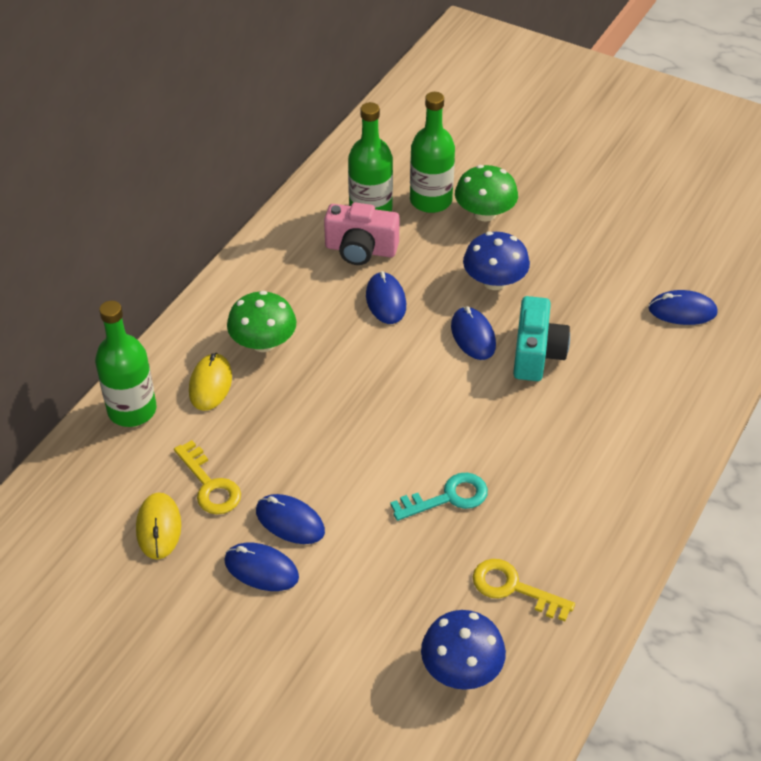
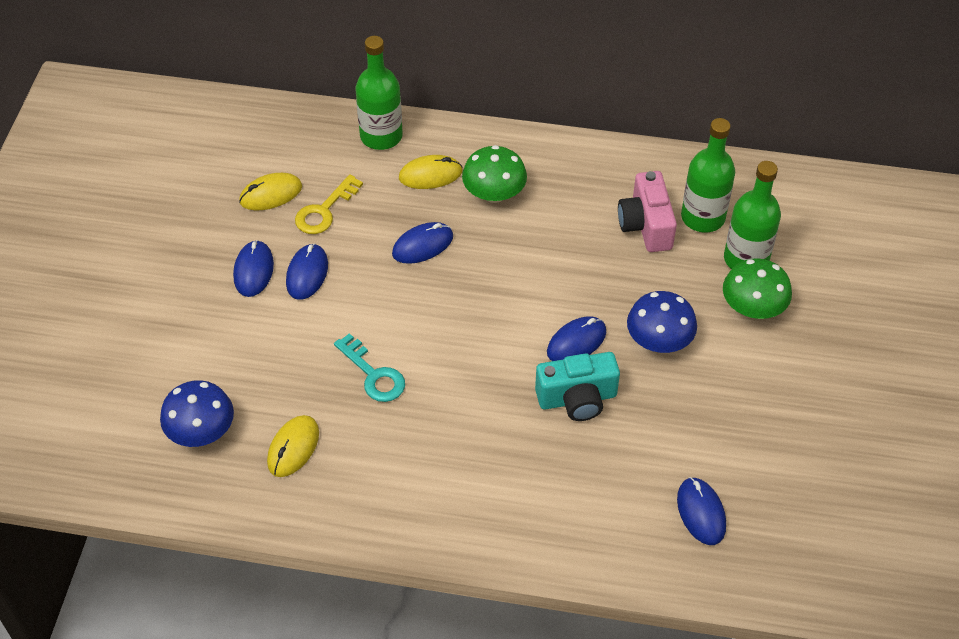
camera: 70 degrees right, 5 degrees up
blue mouse [366,271,406,324] -> blue mouse moved to [392,222,453,264]
yellow key [473,559,575,621] -> yellow mouse [267,415,319,477]

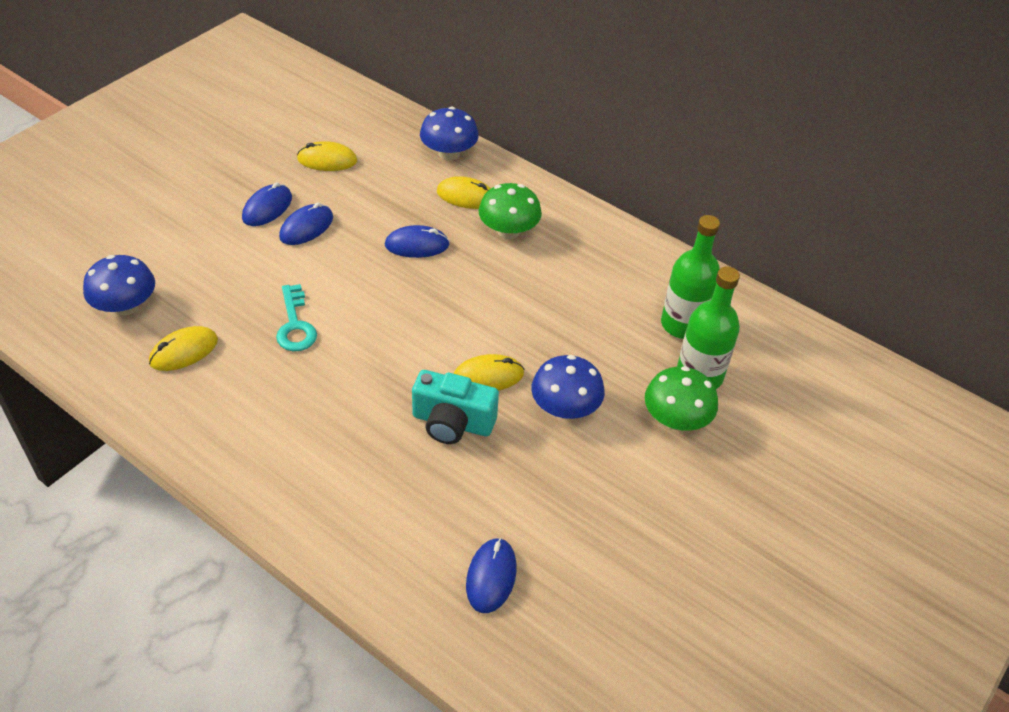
camera: 25 degrees right, 5 degrees down
yellow key [295,174,363,234] -> none
green bottle [356,36,403,150] -> blue mushroom [420,107,479,160]
blue mouse [547,316,606,361] -> yellow mouse [454,354,524,390]
pink camera [618,171,677,252] -> none

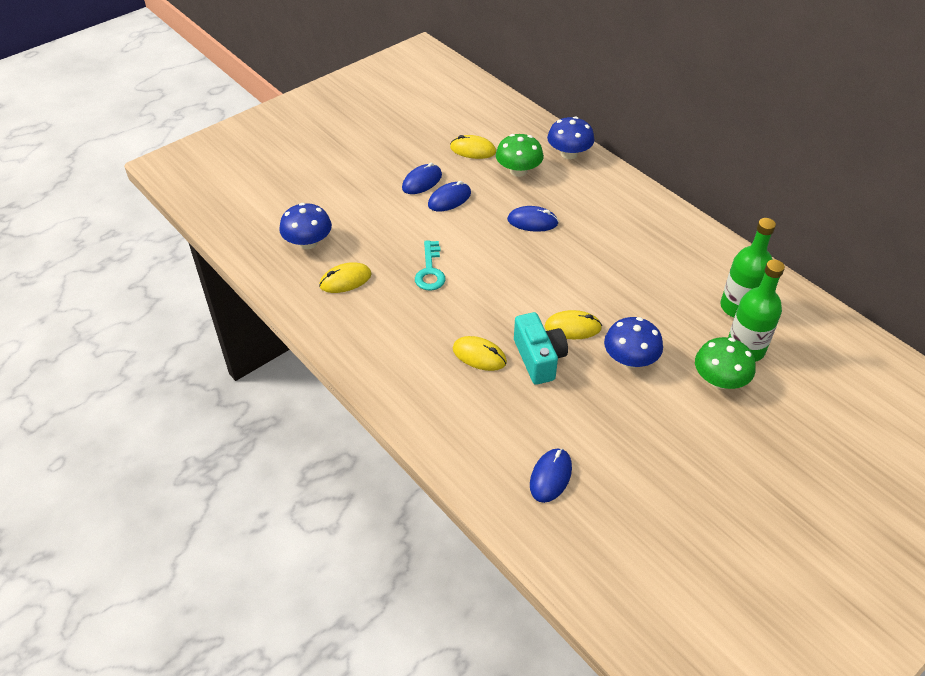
camera: 15 degrees right, 0 degrees up
turquoise camera [412,370,499,444] -> turquoise camera turned 135 degrees counterclockwise [514,312,568,385]
yellow mouse [437,176,491,209] -> yellow mouse moved to [453,336,507,371]
green mushroom [479,183,542,239] -> green mushroom moved to [496,134,544,177]

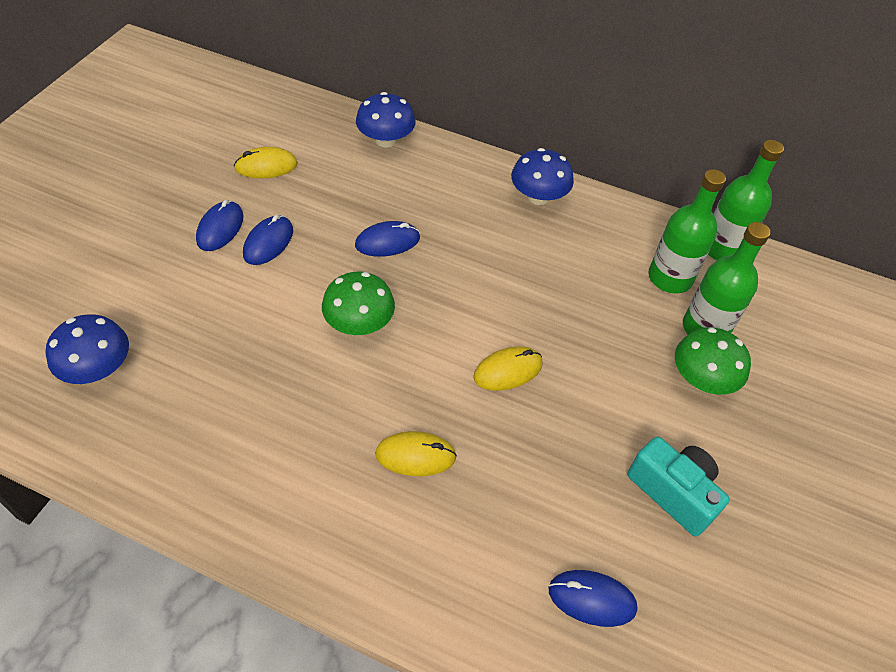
camera: 30 degrees left, 5 degrees up
yellow mouse [319,262,371,293] -> none
turquoise key [415,240,446,291] -> none
green mushroom [496,134,544,177] -> green mushroom moved to [322,272,395,335]
turquoise camera [514,312,568,385] -> turquoise camera moved to [627,436,730,537]
blue mouse [530,448,572,503] -> blue mouse turned 75 degrees counterclockwise [549,570,637,627]
blue mushroom [604,317,663,368] -> blue mushroom moved to [511,148,574,205]
none -> green bottle [708,140,784,260]

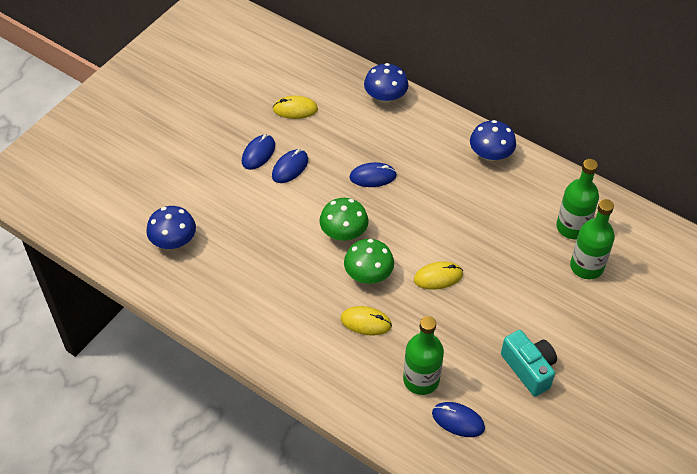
camera: 15 degrees right, 0 degrees up
green mushroom [675,327,751,395] -> green mushroom moved to [344,239,394,284]
green bottle [708,140,784,260] -> green bottle moved to [403,316,444,395]

